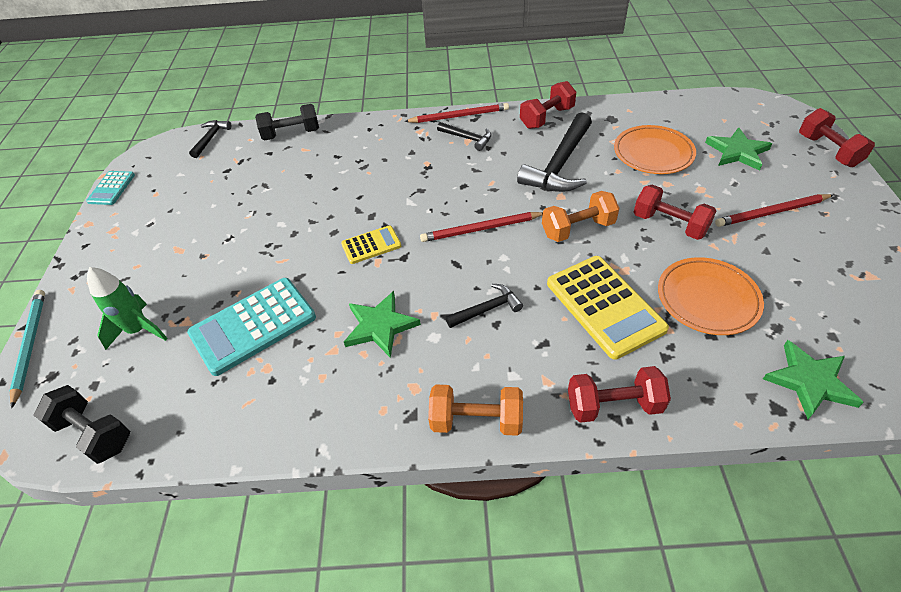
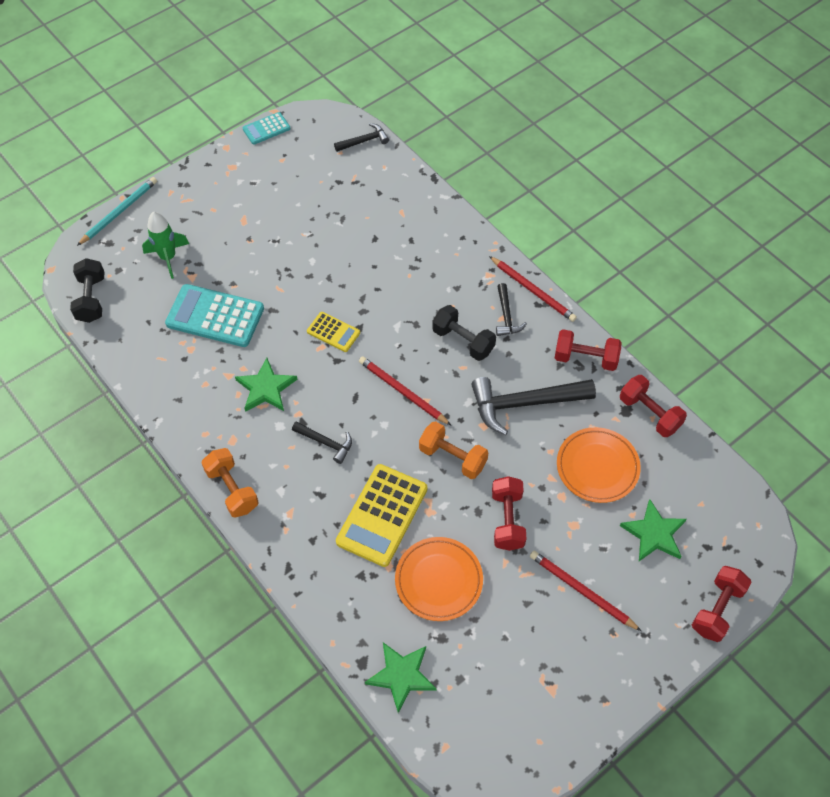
camera: 50 degrees right, 10 degrees up
black dumbbell [255,104,319,141] -> black dumbbell moved to [432,305,496,361]
red dumbbell [568,366,671,423] -> red dumbbell moved to [620,375,687,437]

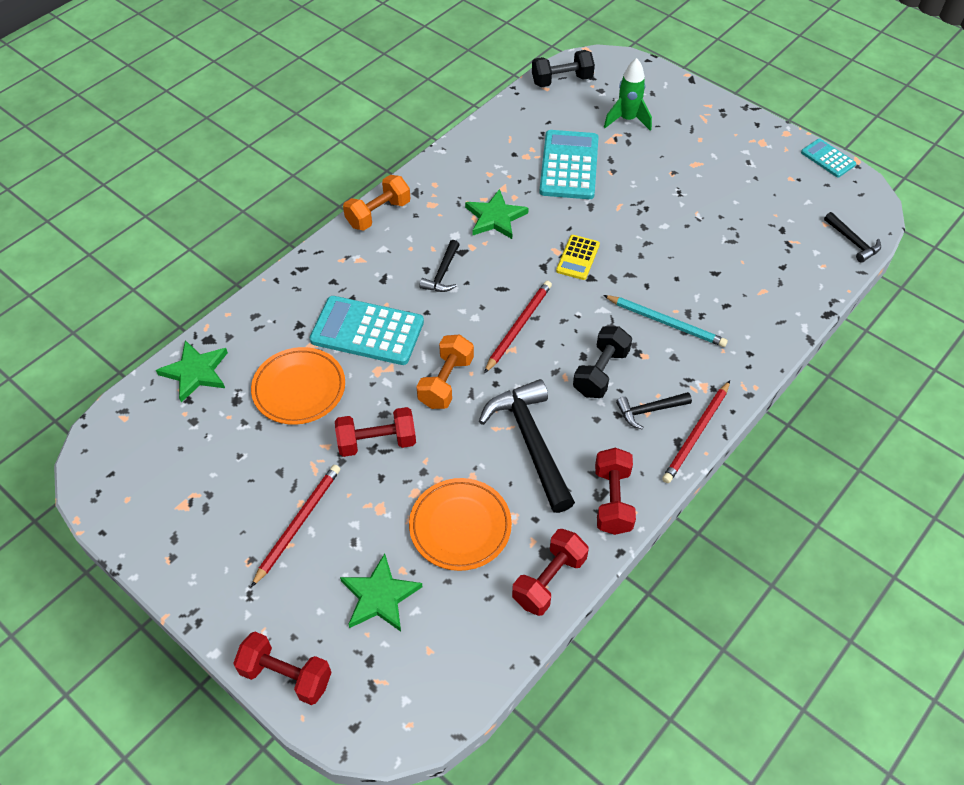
camera: 80 degrees right, 5 degrees down
turquoise pencil [77,177,157,246] -> turquoise pencil moved to [603,295,728,347]
yellow calculator [336,464,427,567] -> turquoise calculator [310,296,424,365]

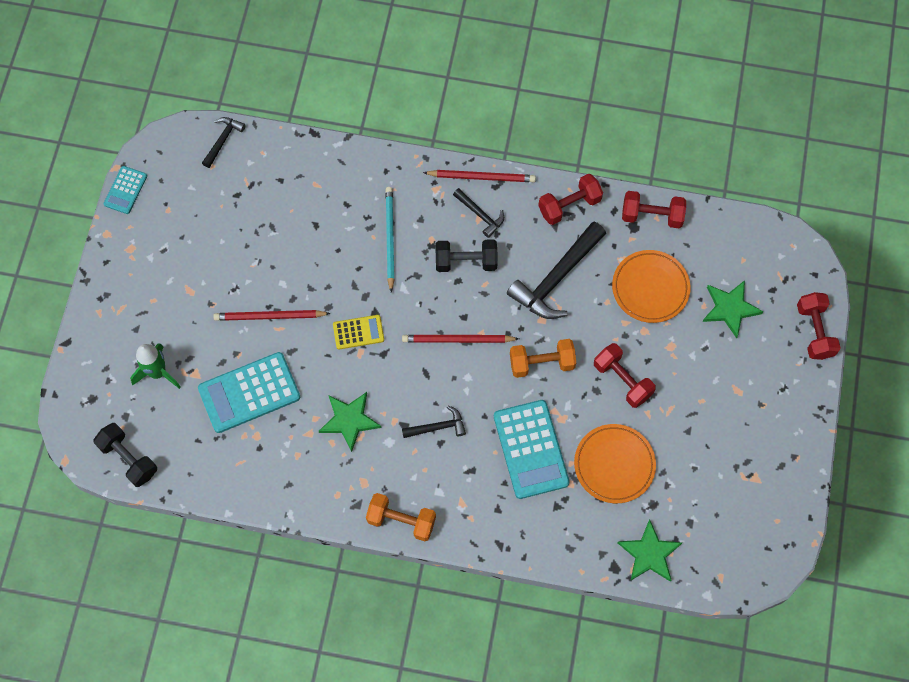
camera: 120 degrees left, 15 degrees up
red pencil [251,465,340,587] -> red pencil moved to [213,310,331,321]

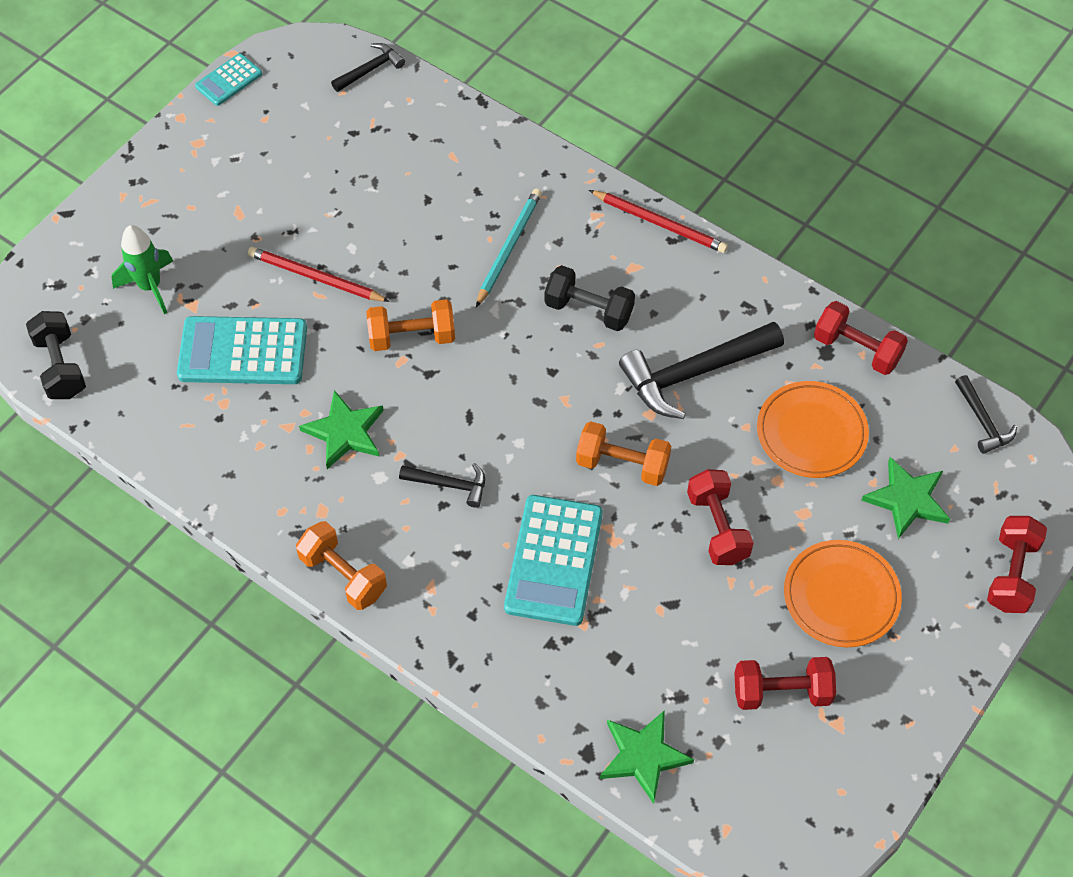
camera: 25 degrees right, 10 degrees down
yellow calculator [333,315,384,349] -> orange dumbbell [366,299,455,351]
red pencil [402,335,519,343] -> none
black hammer [453,188,504,238] -> black hammer moved to [955,375,1017,454]
red dumbbell [538,174,603,225] -> red dumbbell moved to [734,657,836,710]
orange plate [574,424,656,503] -> orange plate moved to [784,540,902,647]

